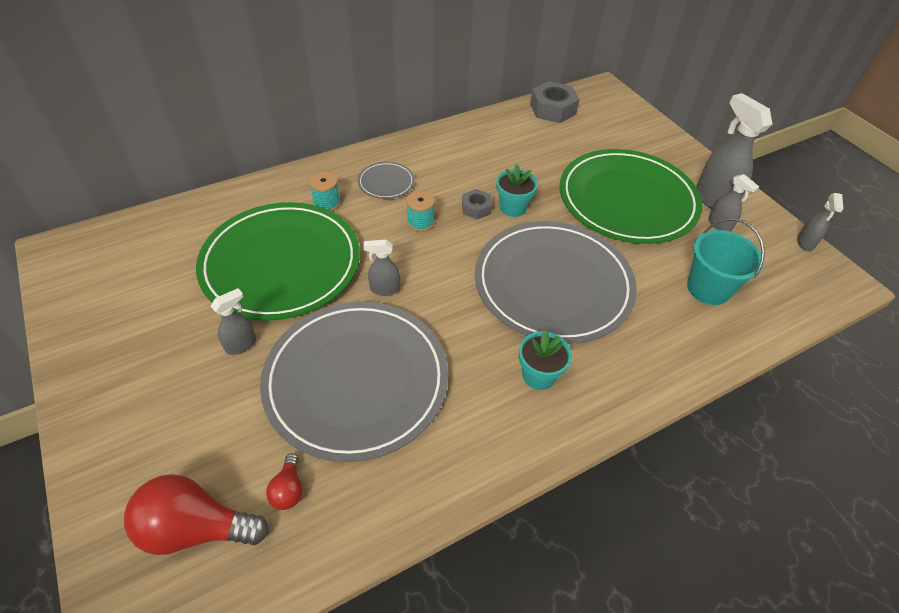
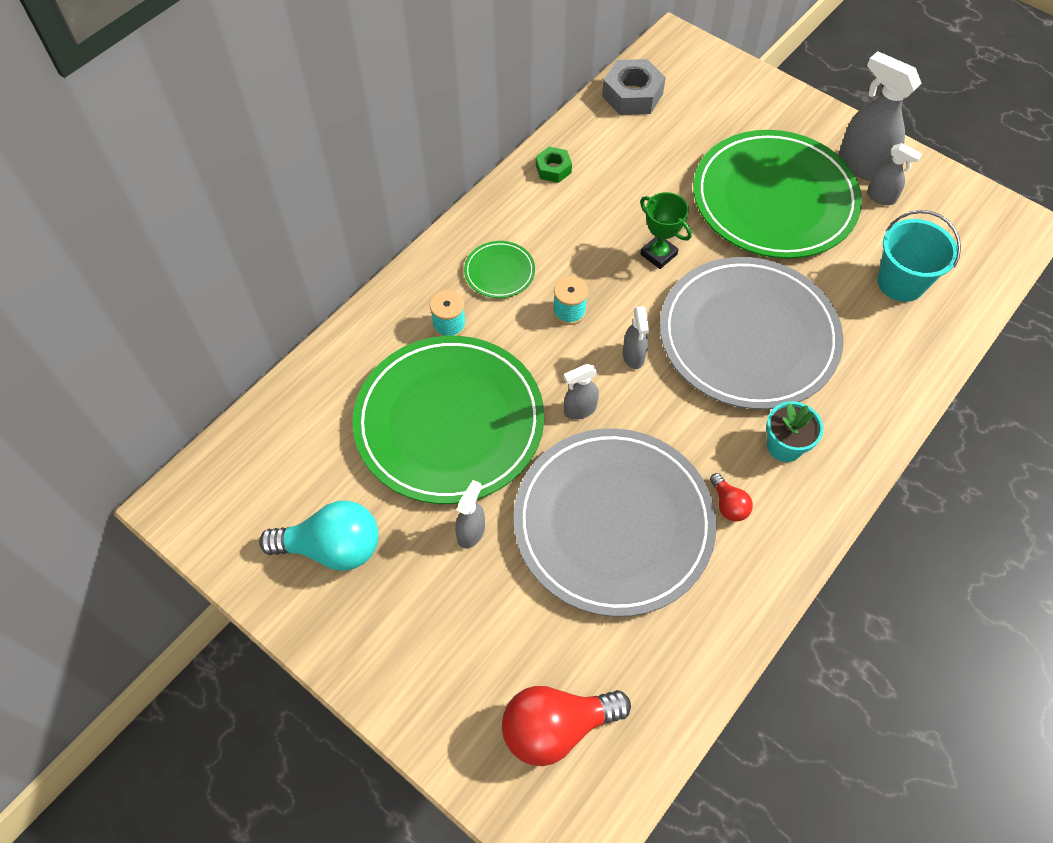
camera: 20 degrees left, 10 degrees up
red light bulb [266,453,303,510] -> red light bulb moved to [710,473,753,522]
grey plate [358,162,415,199] -> green plate [464,241,535,298]
grey nut [462,189,492,220] -> none
turquoise flower pot [496,165,538,217] -> green trophy [640,192,692,269]
grey spray bottle [797,193,843,251] -> grey spray bottle moved to [623,306,649,369]
none -> turquoise light bulb [259,500,379,571]
none -> green nut [536,147,572,183]

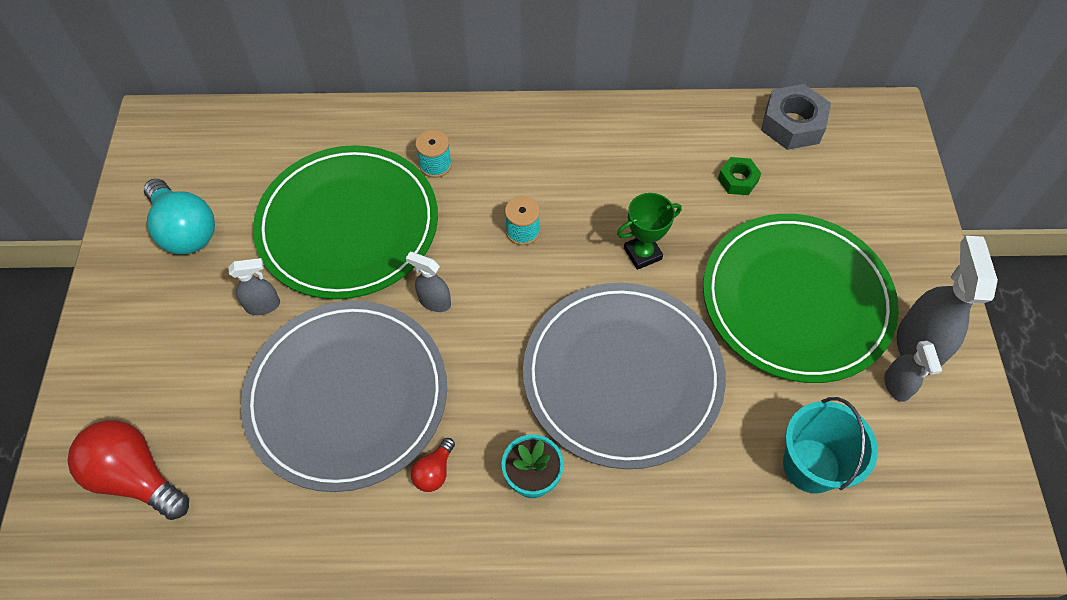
camera: 50 degrees right, 0 degrees up
green plate [464,241,535,298] -> none
green nut [536,147,572,183] -> green nut moved to [718,157,761,195]
grey spray bottle [623,306,649,369] -> none
green trophy [640,192,692,269] -> green trophy turned 60 degrees clockwise [617,193,682,270]

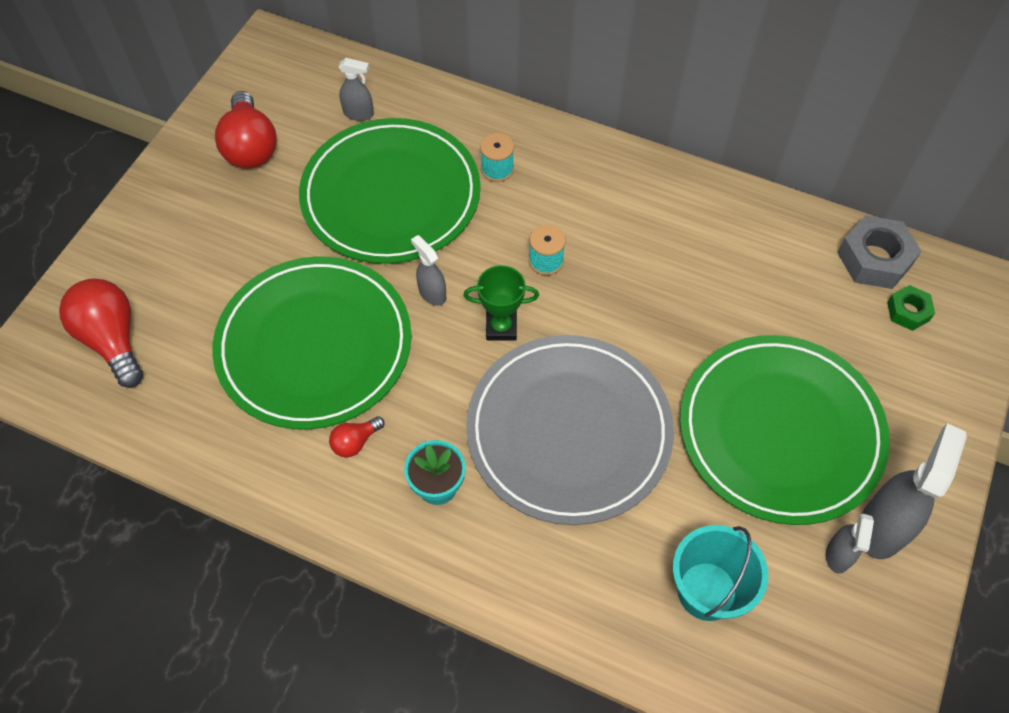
camera: 25 degrees right, 0 degrees up
turquoise light bulb [144,179,215,255] -> red light bulb [215,91,277,168]
grey spray bottle [228,258,280,315] -> grey spray bottle moved to [339,58,374,121]
grey plate [241,301,447,492] -> green plate [212,256,412,430]
green trophy [617,193,682,270] -> green trophy moved to [463,265,539,340]
green nut [718,157,761,195] -> green nut moved to [887,285,935,331]

